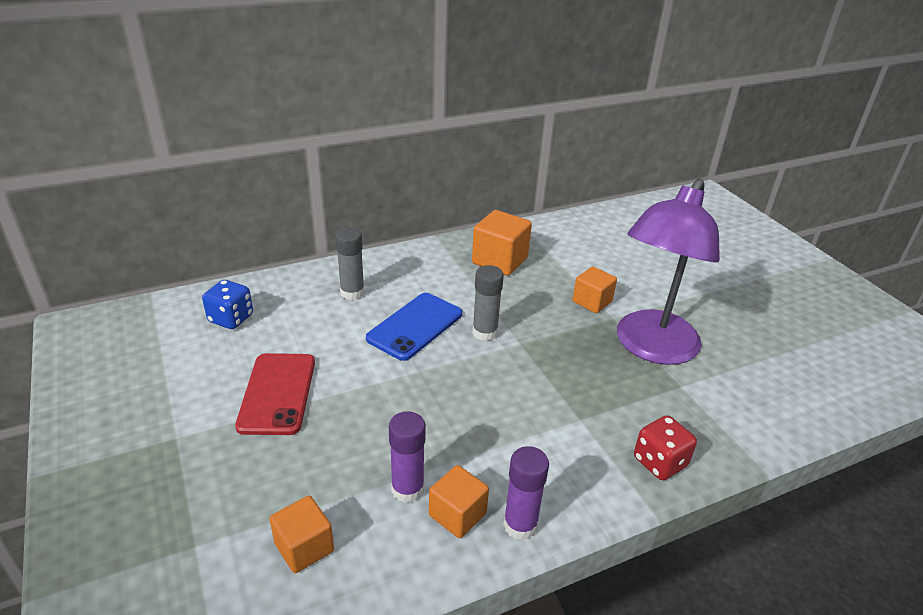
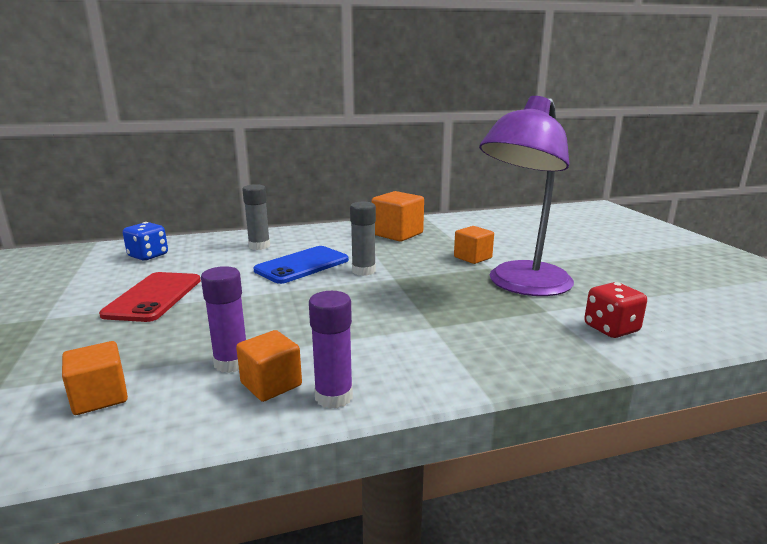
camera: 10 degrees right, 15 degrees down
red dice [634,415,697,480] -> red dice moved to [584,282,647,338]

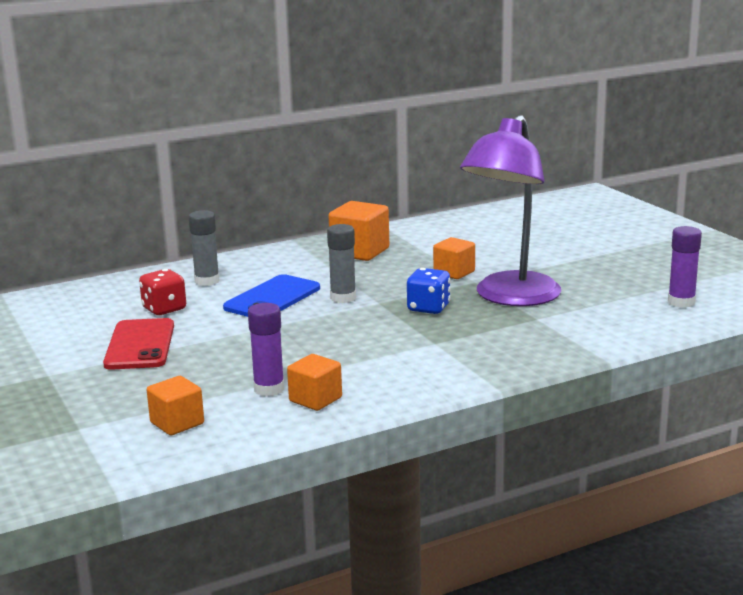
camera: 10 degrees left, 0 degrees up
blue dice [123,222,168,261] -> blue dice moved to [407,268,451,314]
purple glue stick [309,291,353,409] -> purple glue stick moved to [668,226,702,308]
red dice [584,282,647,338] -> red dice moved to [139,269,186,315]

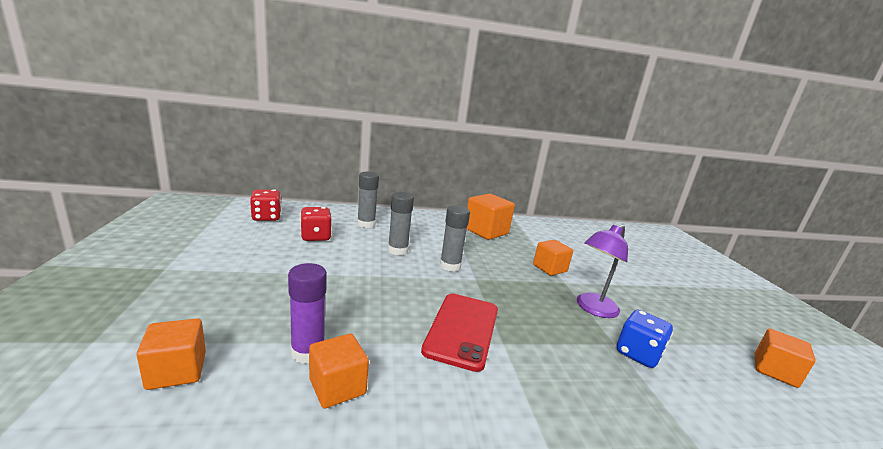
camera: 15 degrees right, 0 degrees up
red phone [103,318,174,370] -> red phone moved to [421,294,498,372]
blue phone [223,274,320,317] -> grey glue stick [388,192,414,255]
blue dice [407,268,451,314] -> blue dice moved to [617,310,673,368]
purple lamp [460,115,561,306] -> purple lamp [577,224,628,318], size x0.54
purple glue stick [668,226,702,308] -> orange cube [755,328,816,388]
none -> red dice [250,189,282,221]

